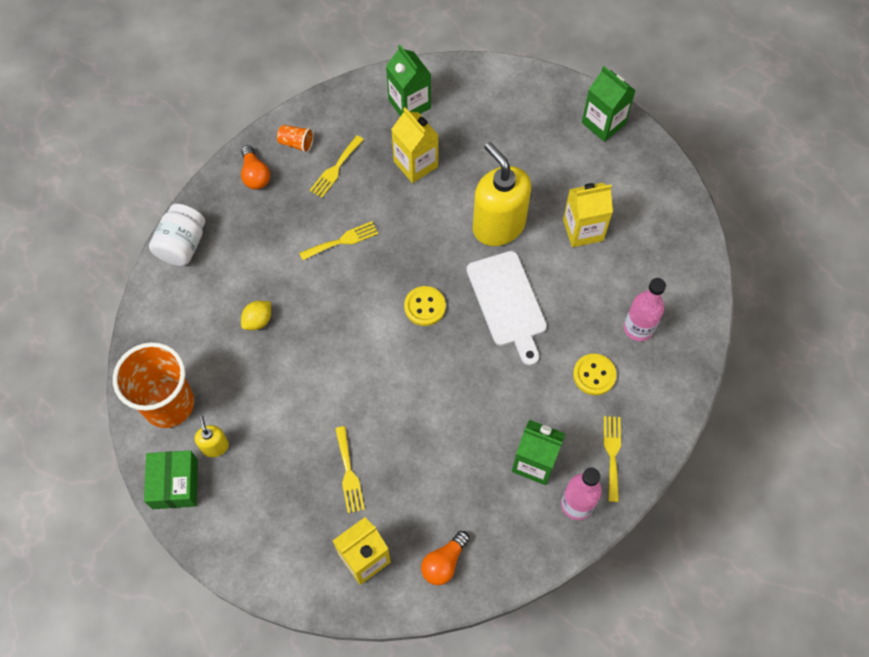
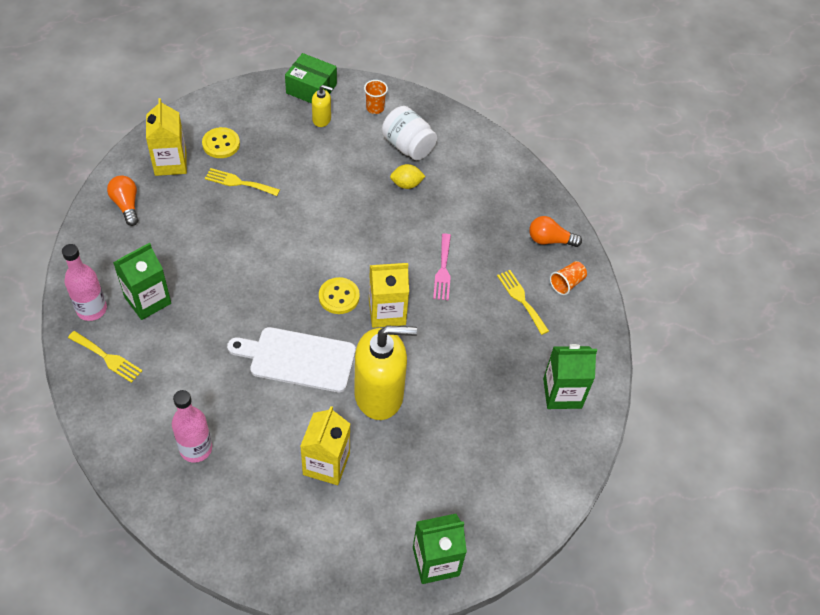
camera: 115 degrees right, 10 degrees down
orange cup [113,342,194,428] -> orange cup [364,80,388,114], size x0.42
white jar [149,204,205,266] -> white jar moved to [382,106,437,160]
yellow lemon [241,301,271,330] -> yellow lemon turned 75 degrees counterclockwise [390,164,426,189]
yellow fork [299,221,378,260] -> pink fork [433,233,451,300]
yellow carton [391,108,438,183] -> yellow carton moved to [369,263,409,328]
yellow button [573,354,617,395] -> yellow button moved to [202,127,240,158]

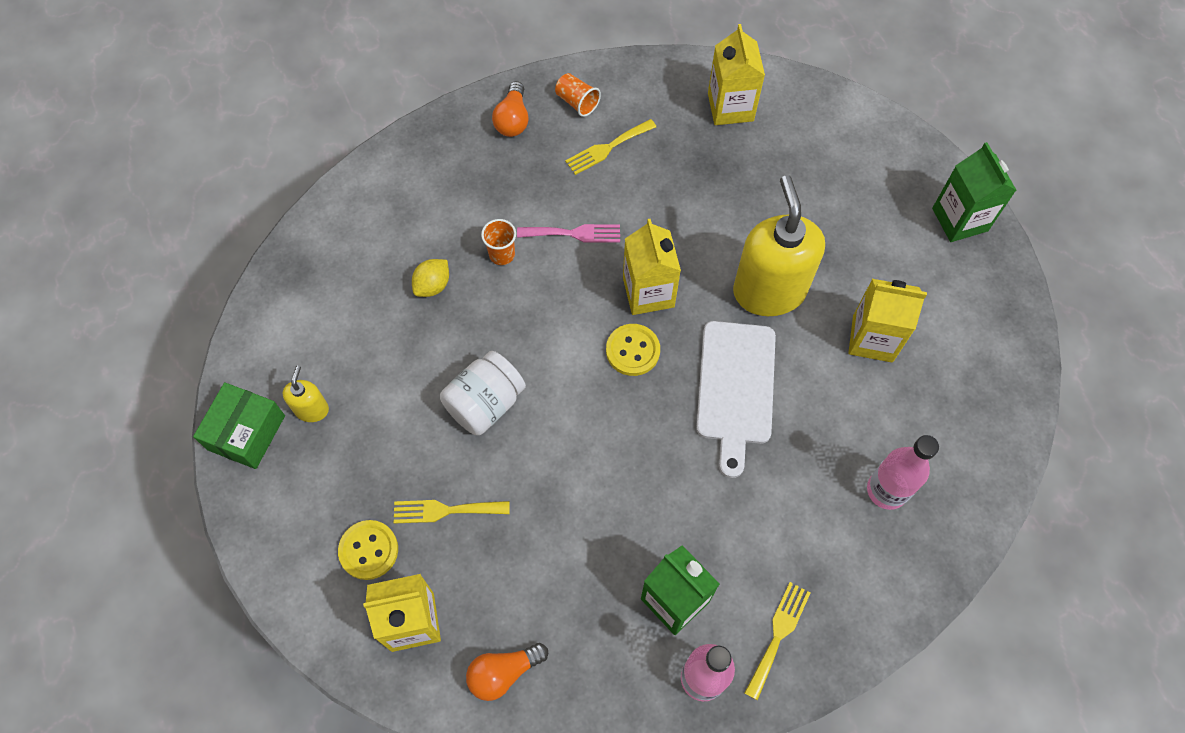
camera: 90 degrees left, 10 degrees up
yellow fork [205,168,280,196] -> yellow fork turned 75 degrees clockwise [394,500,510,524]
orange cup [364,80,388,114] -> orange cup moved to [481,219,516,265]
white jar [382,106,437,160] -> white jar moved to [440,351,526,435]
yellow lemon [390,164,426,189] -> yellow lemon turned 45 degrees clockwise [412,259,449,297]
green carton [543,344,597,409] -> yellow carton [708,24,765,125]

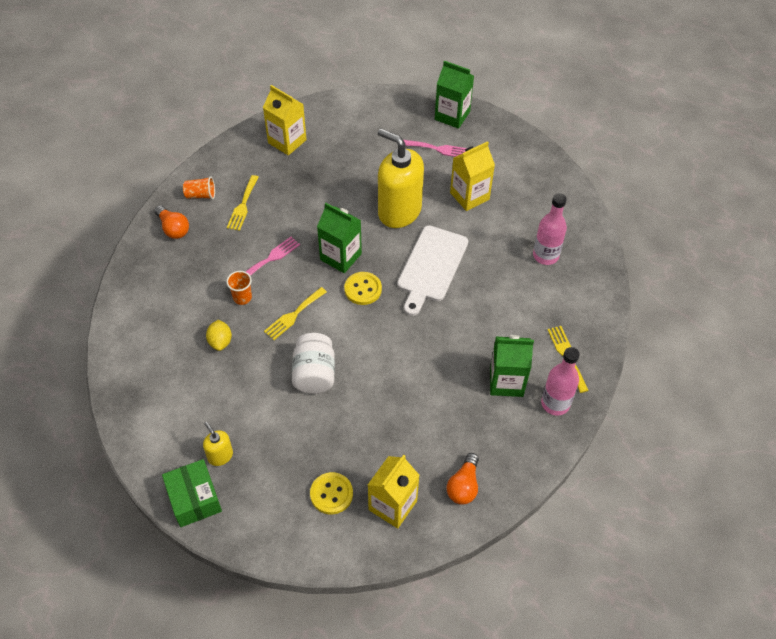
camera: 45 degrees left, 10 degrees down
yellow fork [394,500,510,524] -> yellow fork moved to [264,287,327,340]
yellow carton [623,219,681,315] -> green carton [317,203,362,273]
white cutting board [696,321,776,478] -> white cutting board turned 60 degrees clockwise [397,226,468,316]
none -> pink fork [403,140,467,157]

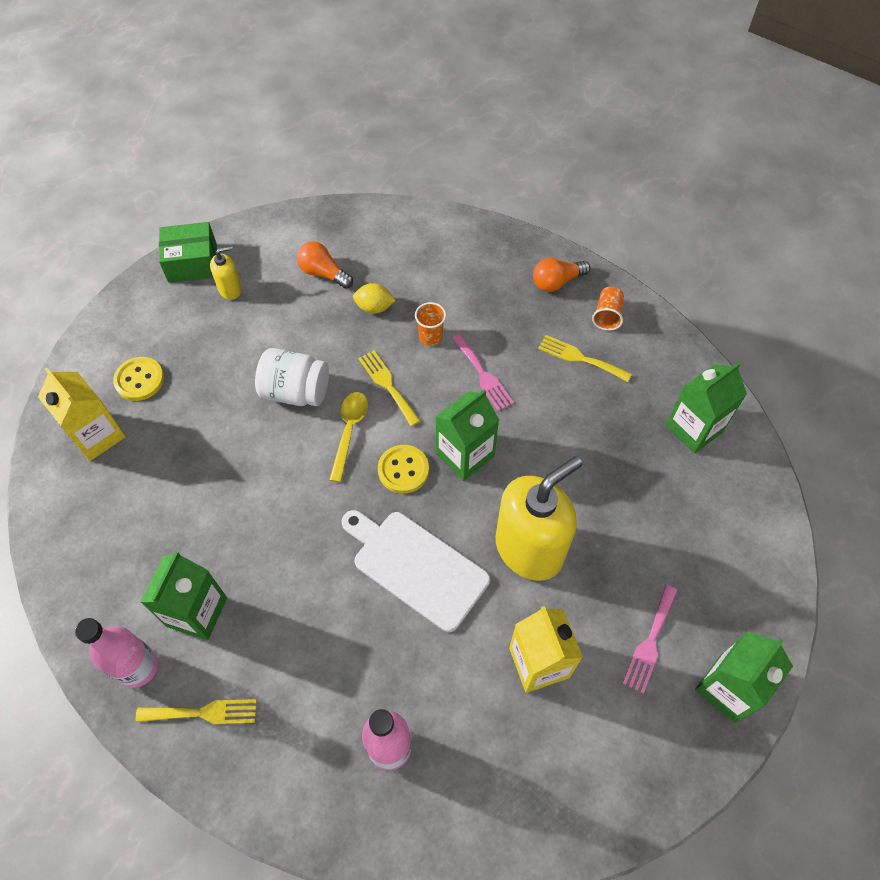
camera: 105 degrees right, 5 degrees up
yellow carton [263,85,307,156] -> green carton [665,362,747,453]
orange light bulb [447,453,479,504] -> orange light bulb moved to [297,242,353,289]
none -> yellow spoon [329,392,368,482]

